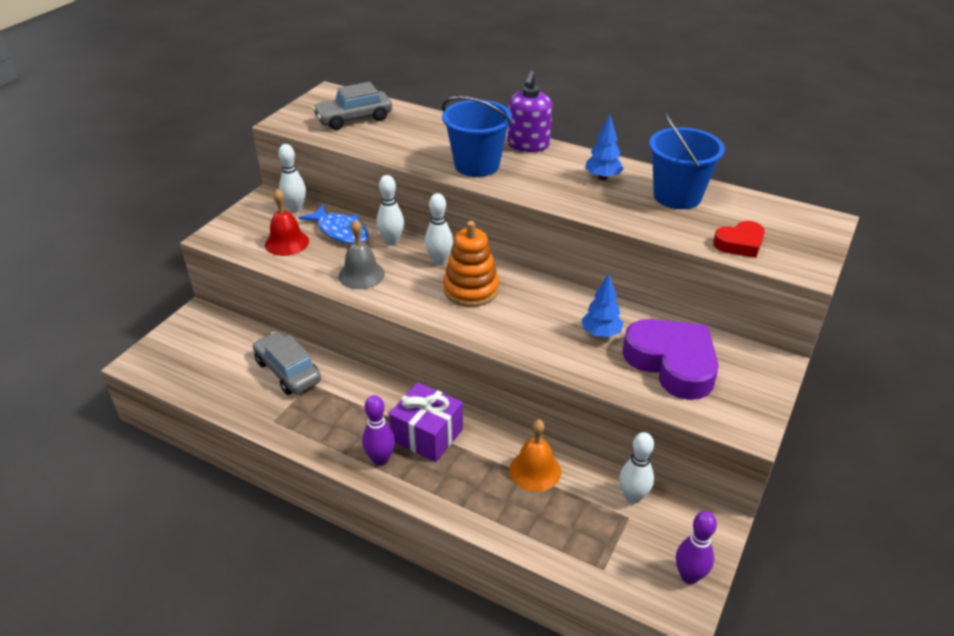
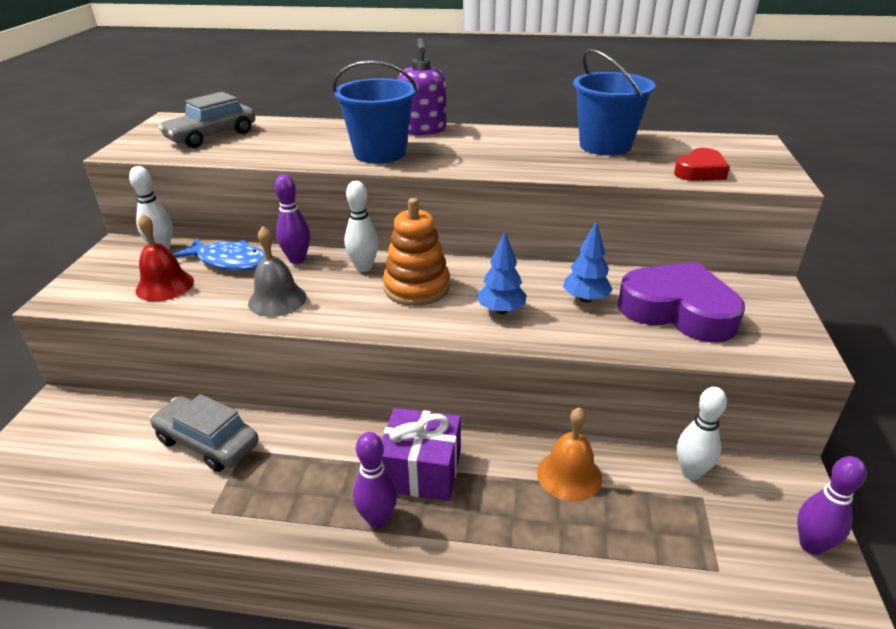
camera: 20 degrees left, 5 degrees down
white bowling pin [377,175,404,246] -> purple bowling pin [275,174,310,264]
blue tree [585,115,623,180] -> blue tree moved to [477,232,527,315]

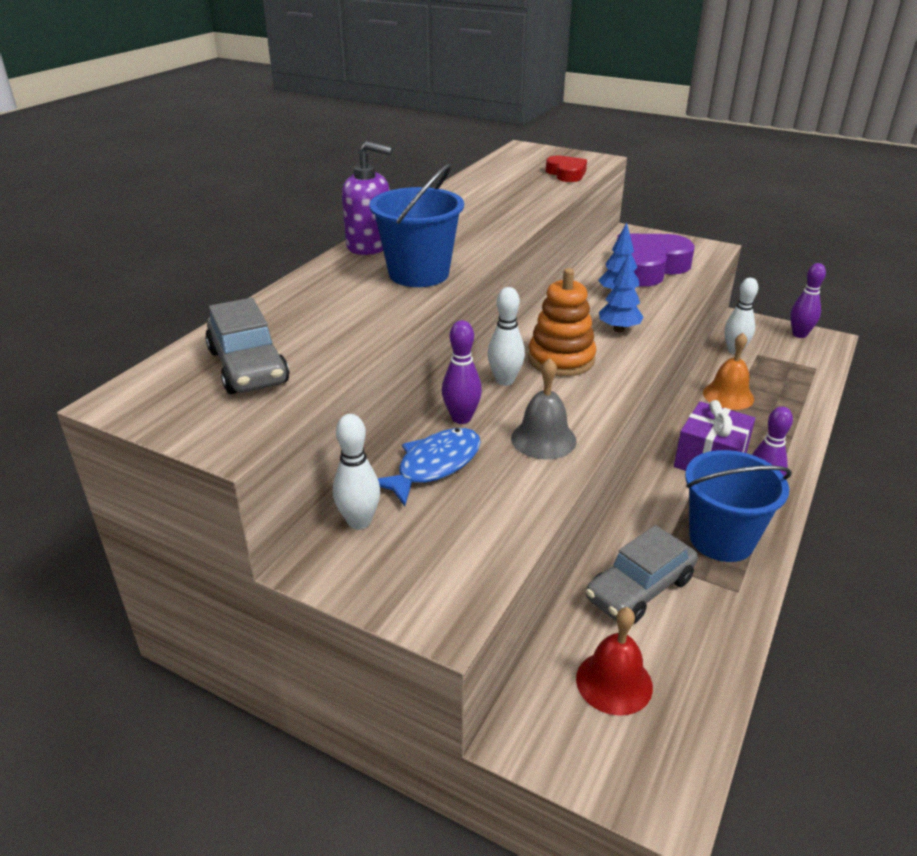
camera: 70 degrees left, 0 degrees up
red bell [136,214,194,301] -> red bell moved to [576,607,653,716]
blue bucket [573,49,656,156] -> blue bucket moved to [685,450,792,562]

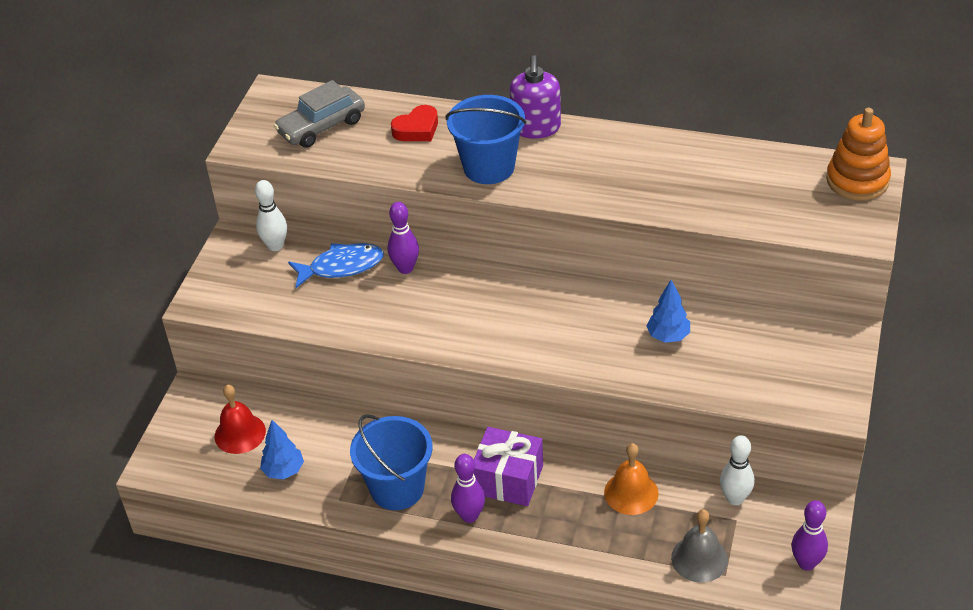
camera: 80 degrees right, 10 degrees up
blue fish [378,428,481,506] -> blue fish turned 45 degrees counterclockwise [288,243,384,288]
white bowling pin [488,287,525,386] -> none
grey bell [511,358,577,459] -> grey bell moved to [671,509,728,583]
orange stacking toy [528,268,596,376] -> orange stacking toy moved to [826,108,891,201]
red heart [546,156,587,182] -> red heart moved to [391,105,438,141]
grey car [586,525,698,624] -> none
blue tree [599,254,643,332] -> blue tree moved to [260,420,304,479]
purple heart [617,233,695,286] -> none

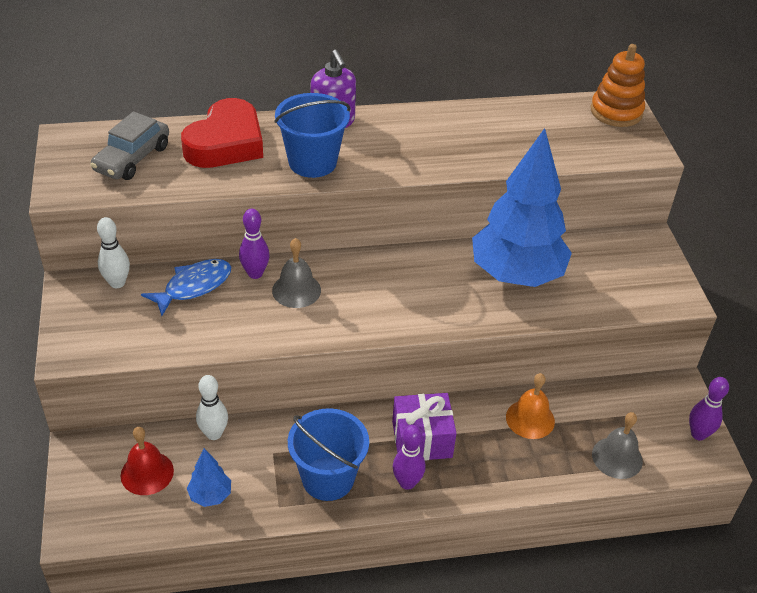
camera: 30 degrees left, 0 degrees up
red heart [391,105,438,141] -> red heart [181,98,263,168], size x1.89
blue tree [646,280,690,343] -> blue tree [472,128,572,287], size x2.49
white bowling pin [720,435,755,505] -> white bowling pin moved to [196,375,228,440]
none -> grey bell [272,238,321,308]

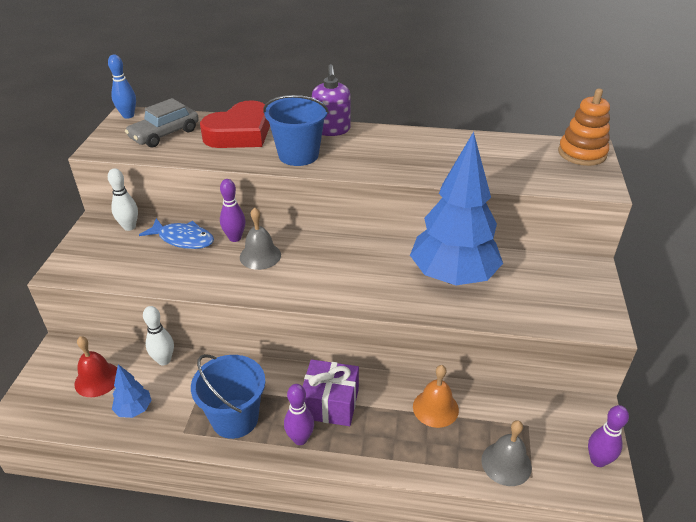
camera: 20 degrees right, 5 degrees down
blue fish [141,259,231,316] -> blue fish turned 45 degrees clockwise [139,218,214,249]
none -> blue bowling pin [108,55,136,119]

